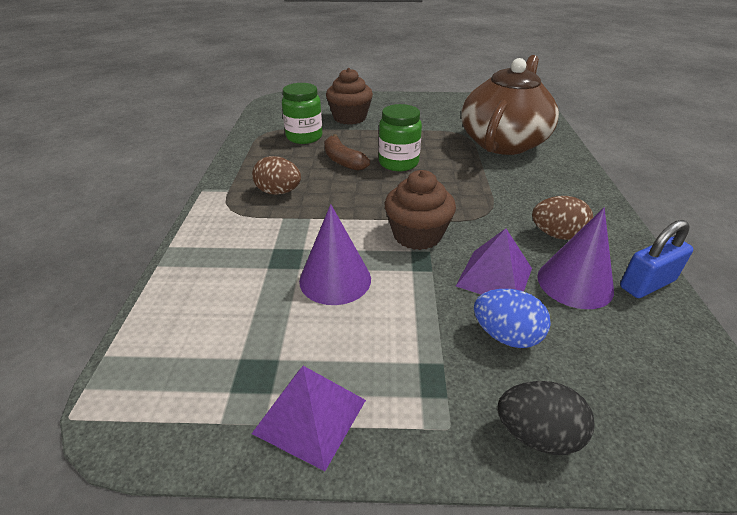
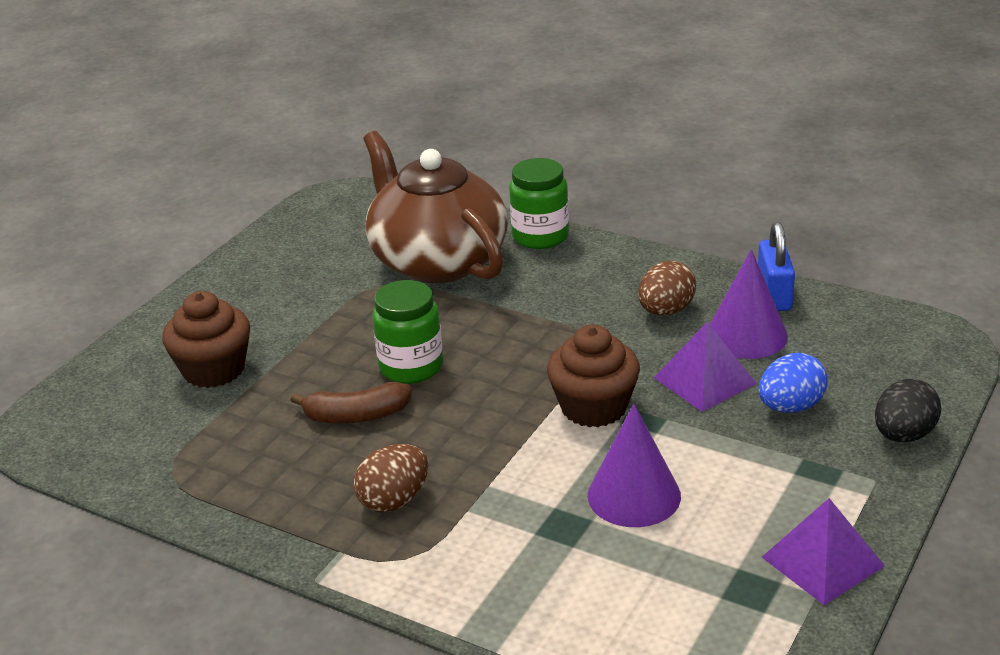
camera: 60 degrees left, 5 degrees down
green jar [282,83,322,144] -> green jar moved to [509,158,569,249]

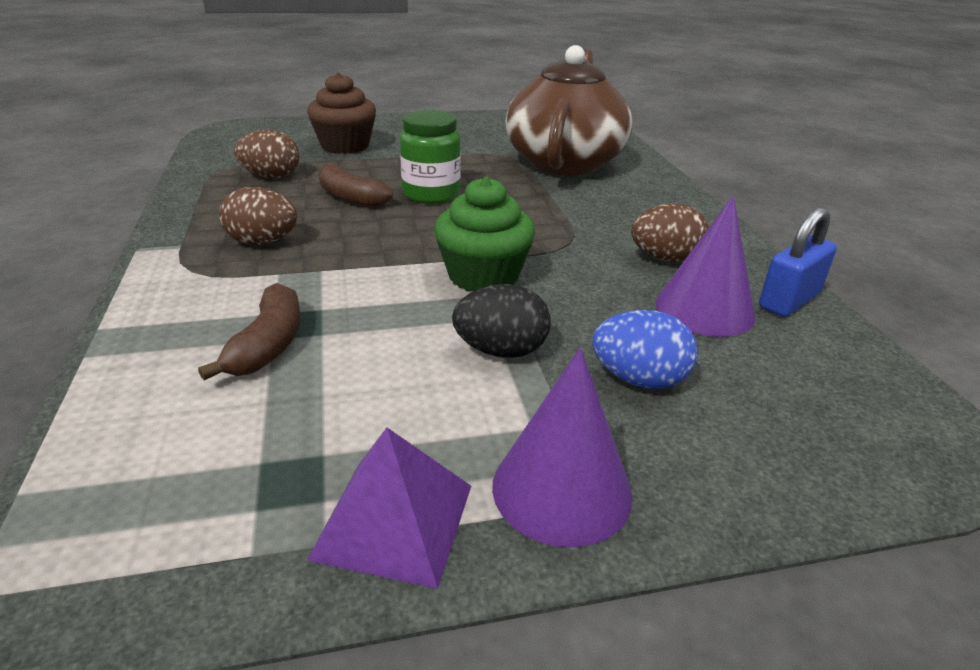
camera: 45 degrees right, 0 degrees up
green jar [509,158,569,249] -> none
brown cupcake [547,325,640,427] -> green cupcake [434,177,535,292]
purple cone [588,404,681,527] -> purple cone moved to [492,348,633,547]
purple pyramid [654,322,757,412] -> none
black egg [875,379,941,442] -> black egg moved to [452,284,551,358]
none -> brown banana [198,283,301,380]
none -> brown egg [234,130,300,178]

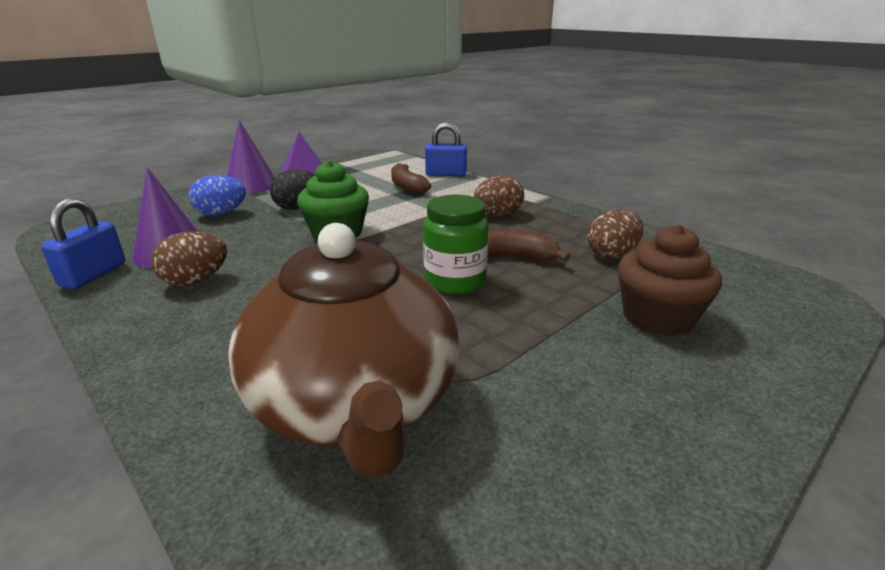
camera: 150 degrees right, 5 degrees down
none -> blue padlock [425,122,467,176]

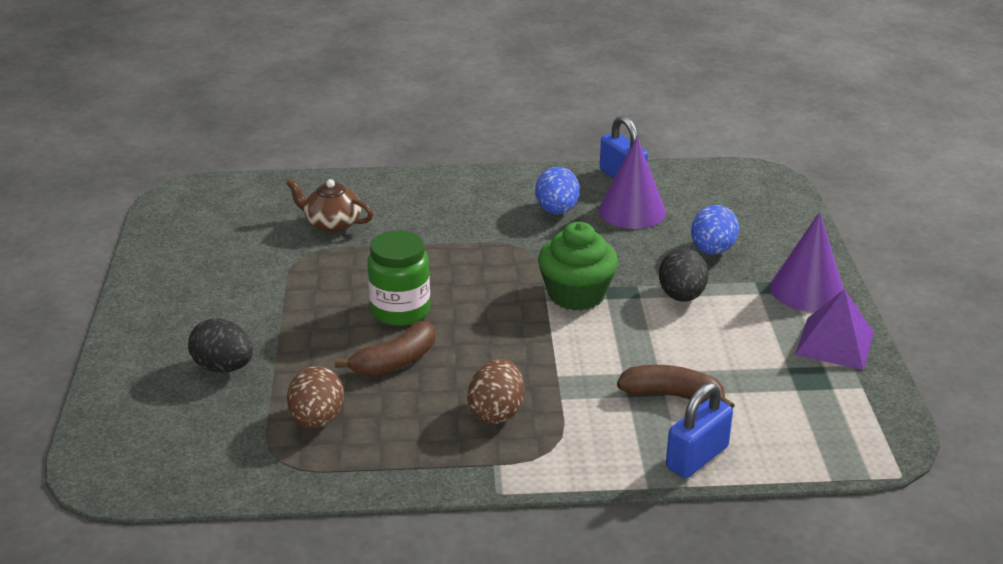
camera: 130 degrees right, 5 degrees up
brown egg [151,231,227,286] -> blue egg [535,167,580,214]
brown teapot [228,223,459,479] -> brown teapot [286,179,373,233], size x0.44
brown cupcake [618,225,722,336] -> black egg [188,319,253,373]

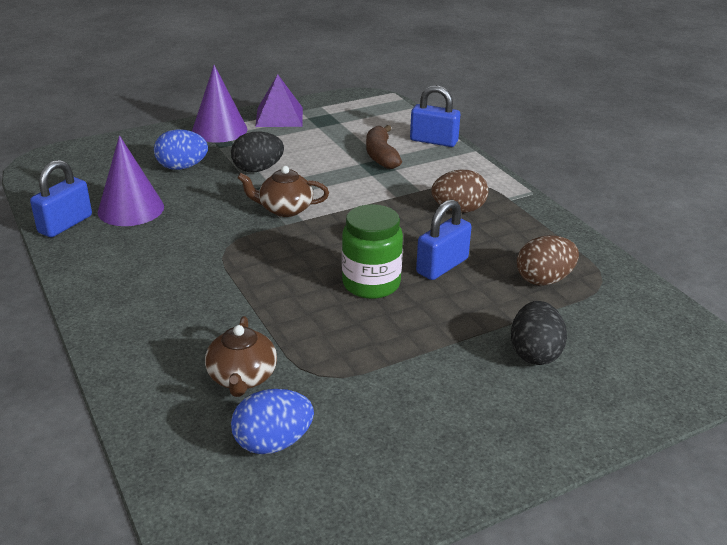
camera: 115 degrees left, 0 degrees up
brown banana [335,321,435,376] -> blue padlock [416,199,471,280]
blue egg [535,167,580,214] -> blue egg moved to [231,389,314,454]
green cupcake [538,222,618,311] -> brown teapot [237,166,329,217]

